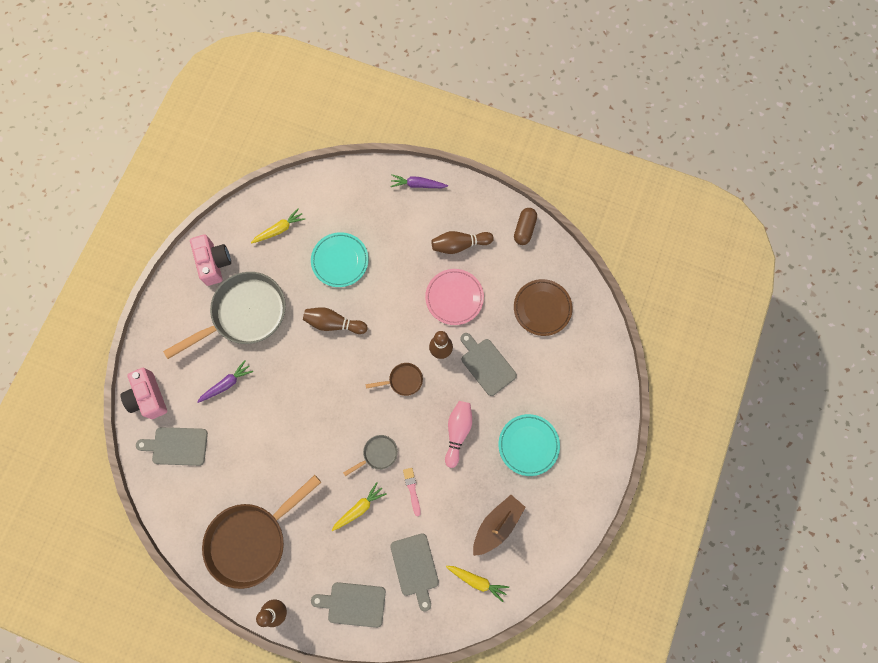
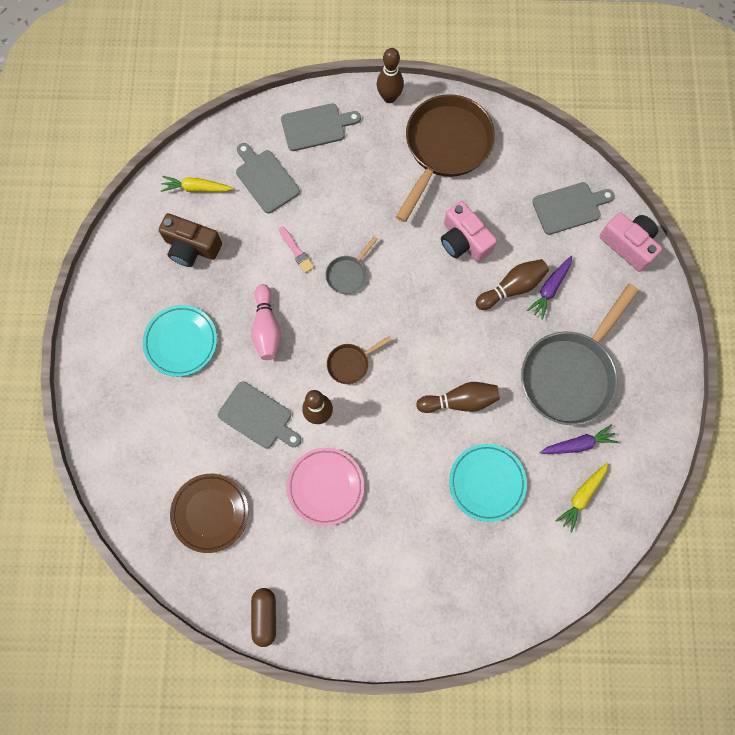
camera: 160 degrees right, 0 degrees up
pink camera [190,234,231,286] -> pink camera moved to [441,201,497,263]
yellow carrot [331,482,387,531] -> none
purple carrot [390,174,448,188] -> purple carrot moved to [540,425,618,454]
brown bowling pin [432,231,494,254] -> brown bowling pin moved to [476,259,549,310]
brown boat [473,495,526,556] -> brown camera [159,213,222,267]

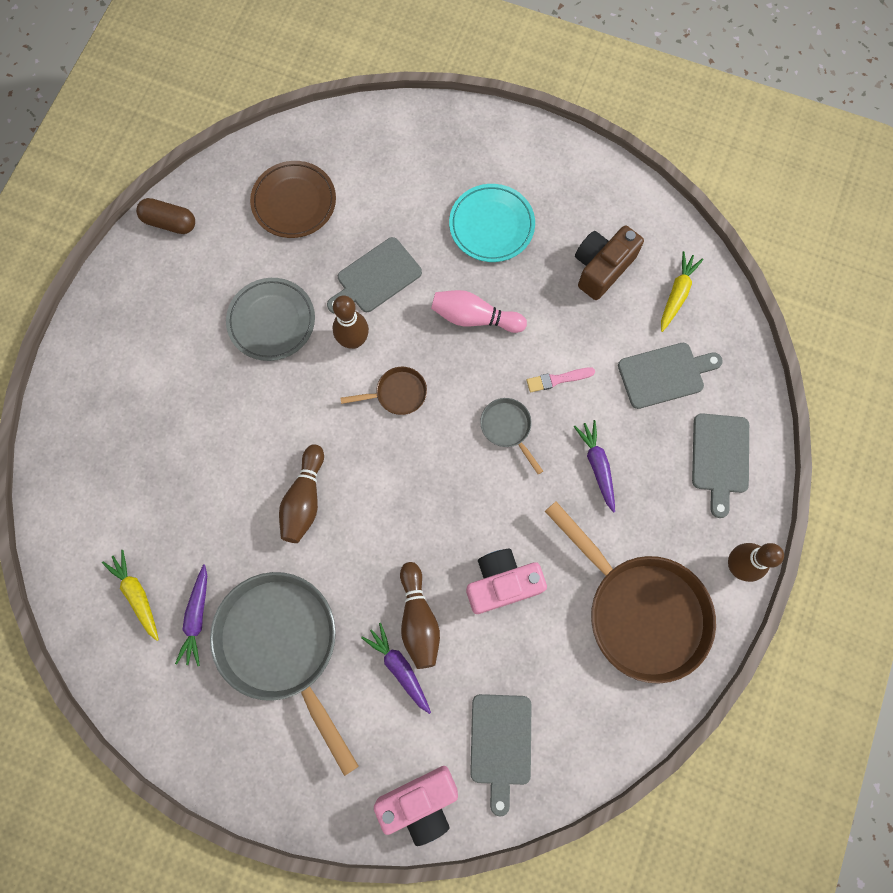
camera: 110 degrees right, 0 degrees up
pink plate [287,448,364,526] -> grey plate [226,278,315,361]
brown pan [327,336,392,384] -> brown pan turned 90 degrees clockwise [340,367,427,415]
turquoise plate [449,444,527,522] -> none
none -> purple carrot [574,420,615,513]

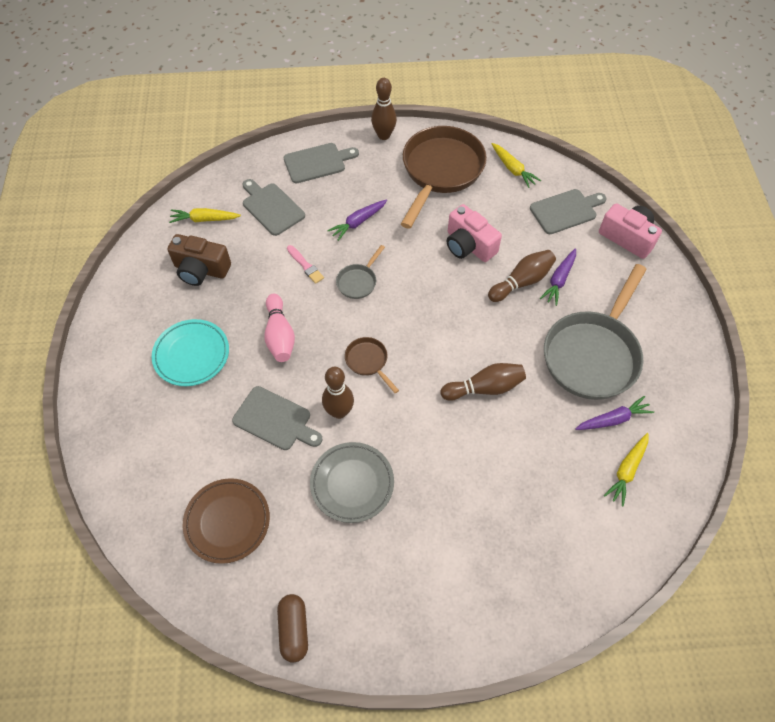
camera: 115 degrees left, 15 degrees down
none -> yellow carrot [492,143,541,188]

